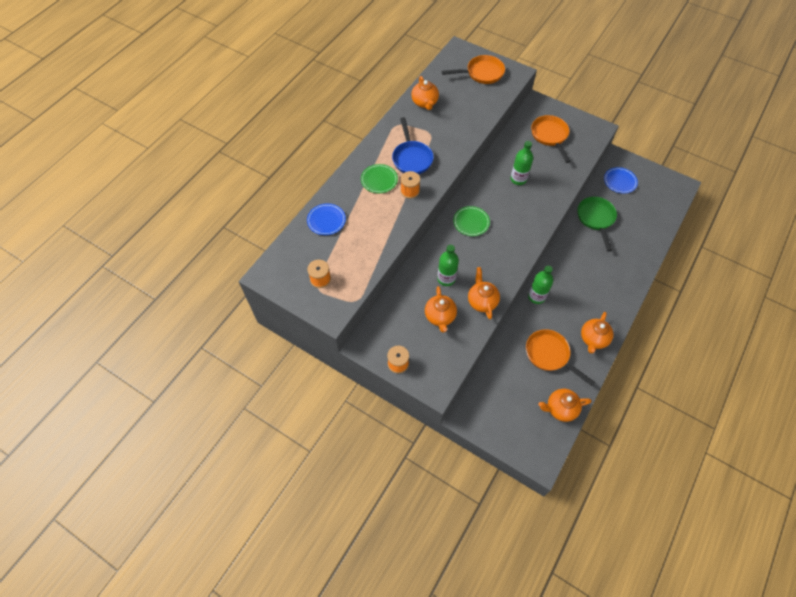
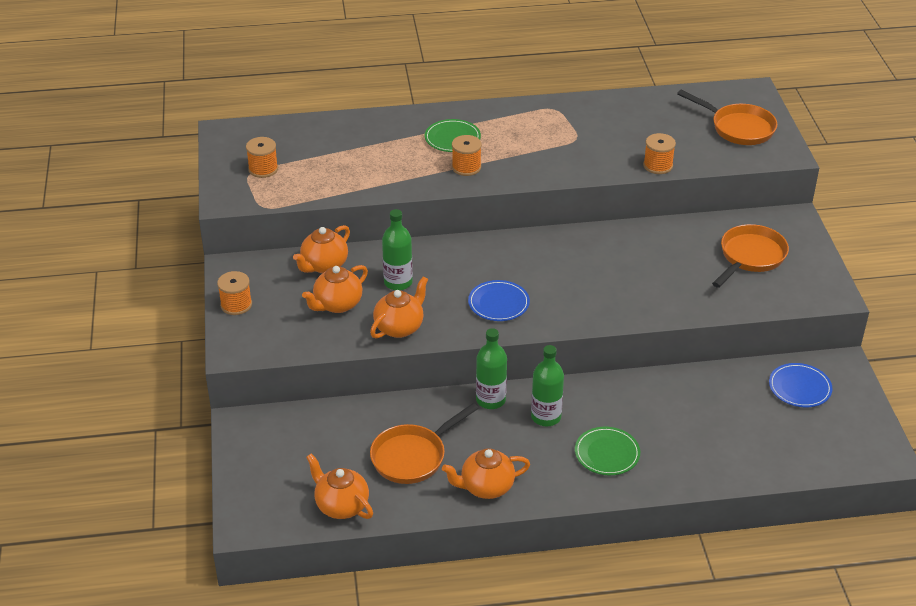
camera: 50 degrees right, 20 degrees down
blue plate [307,203,346,235] -> blue plate moved to [468,280,530,321]
blue pan [392,117,434,174] -> none
orange teapot [411,76,439,110] -> orange teapot moved to [293,225,350,273]
green plate [453,206,490,236] -> green plate moved to [575,427,640,475]
green bottle [511,141,533,185] -> green bottle moved to [531,345,564,426]
orange pan [526,329,595,386] -> orange pan turned 135 degrees counterclockwise [370,403,479,484]
green pan [577,197,617,252] -> none
none -> orange spool [643,133,676,174]

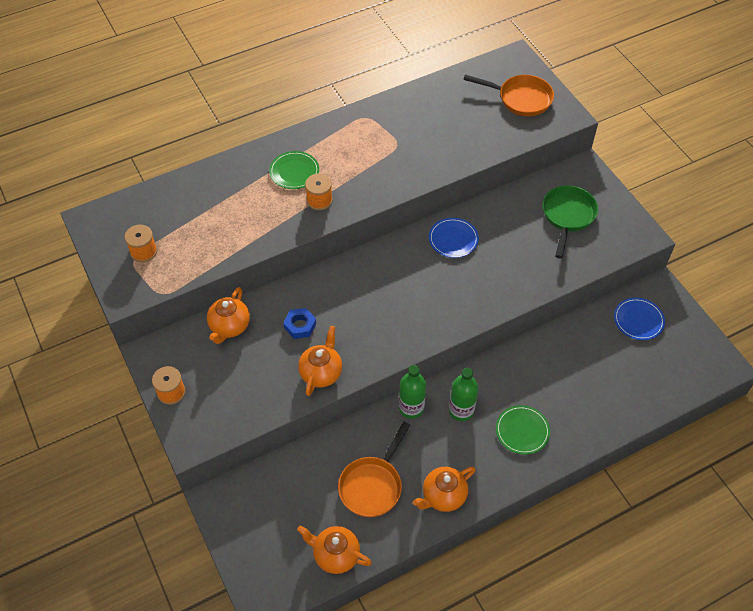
camera: 20 degrees left, 15 degrees up
orange teapot [302,265,368,313] -> none
green bottle [382,209,413,290] -> blue nut [283,308,316,339]
blue plate [468,280,530,321] -> blue plate moved to [429,218,479,258]
orange spool [643,133,676,174] -> none
orange pan [712,224,789,288] -> green pan [542,185,598,258]

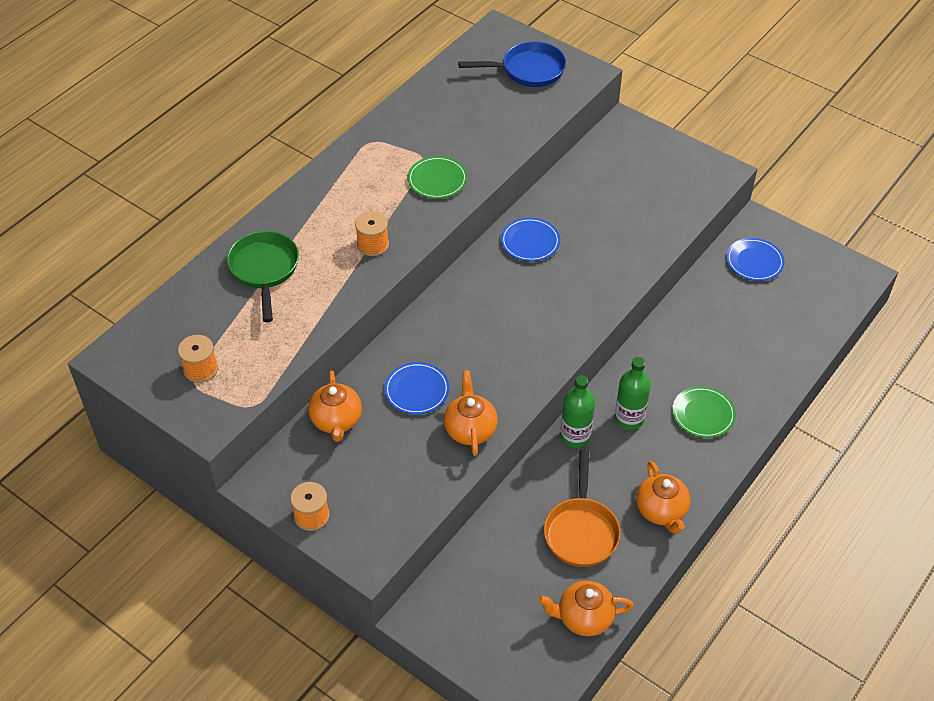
camera: 25 degrees left, 5 degrees down
green plate [269,151,319,189] -> green plate moved to [407,156,467,199]
blue nut [283,308,316,339] -> blue plate [384,362,449,415]
orange teapot [413,467,475,512] -> orange teapot turned 45 degrees counterclockwise [636,461,690,534]
orange pan [463,75,554,116] -> blue pan [458,41,566,87]
green pan [542,185,598,258] -> green pan moved to [227,231,299,322]

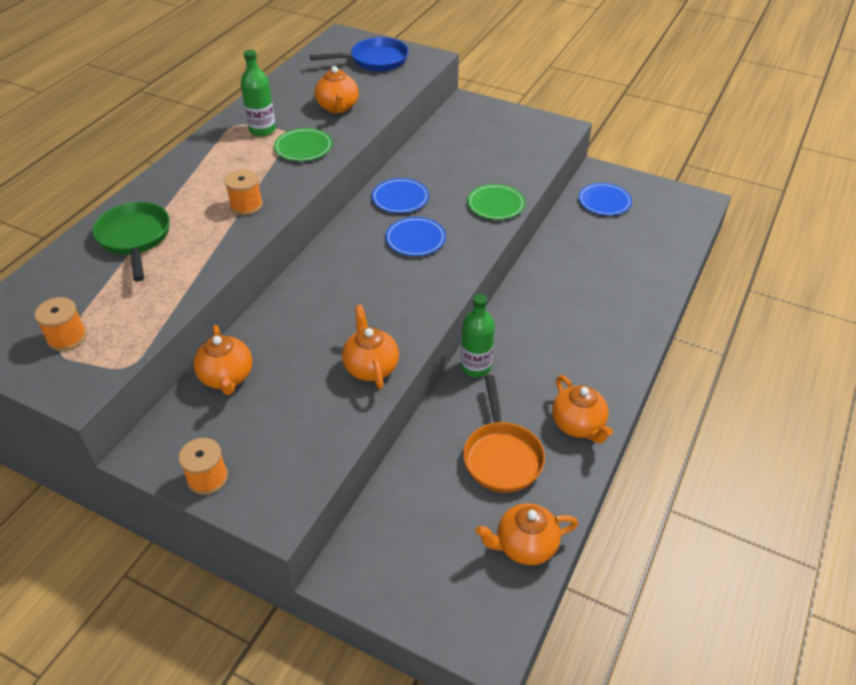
camera: 10 degrees left, 5 degrees down
blue plate [384,362,449,415] -> blue plate moved to [386,217,446,256]
green bottle [615,357,651,430] -> green bottle moved to [241,50,276,137]
green plate [672,386,736,438] -> green plate moved to [467,184,525,220]
none -> orange teapot [315,66,359,113]

